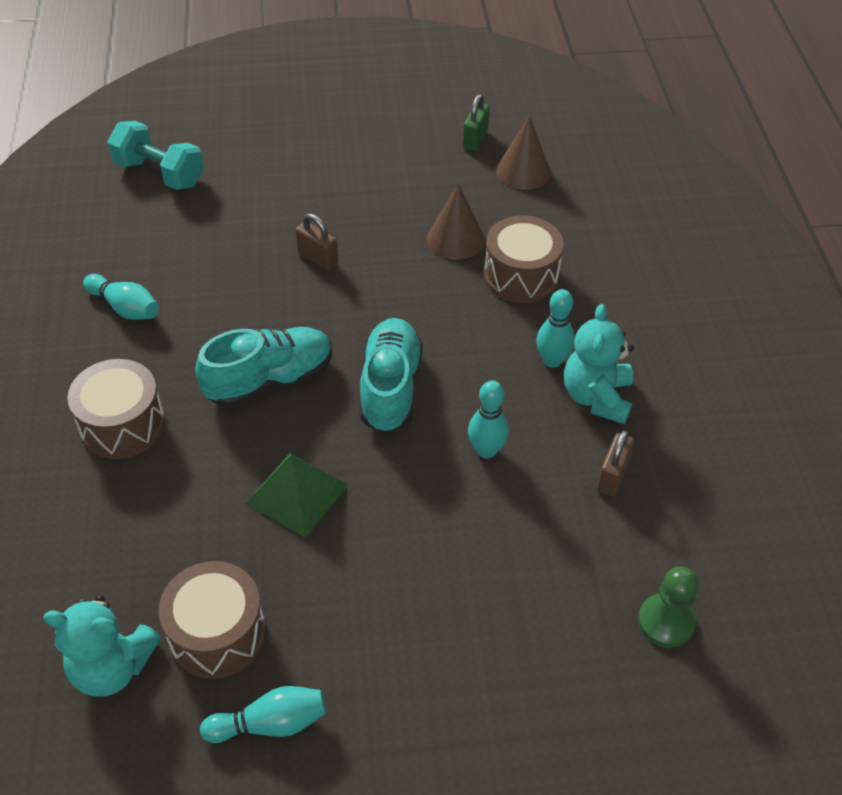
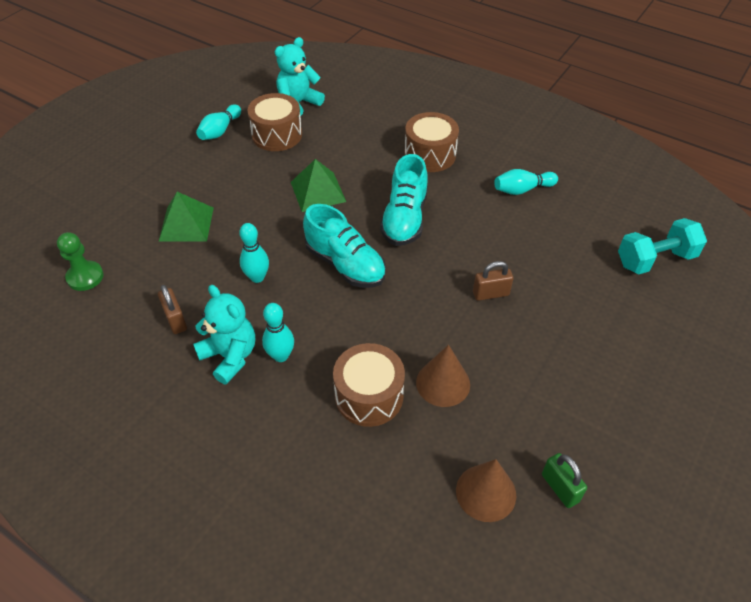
camera: 130 degrees right, 0 degrees up
none -> green pyramid [158,192,214,242]

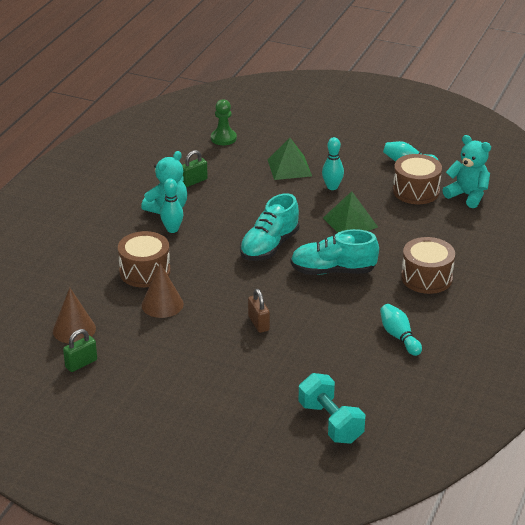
camera: 80 degrees right, 15 degrees down
brown padlock [158,285,187,334] -> green padlock [182,150,208,187]
turquoise bowling pin [239,223,269,283] -> turquoise bowling pin moved to [322,137,344,190]

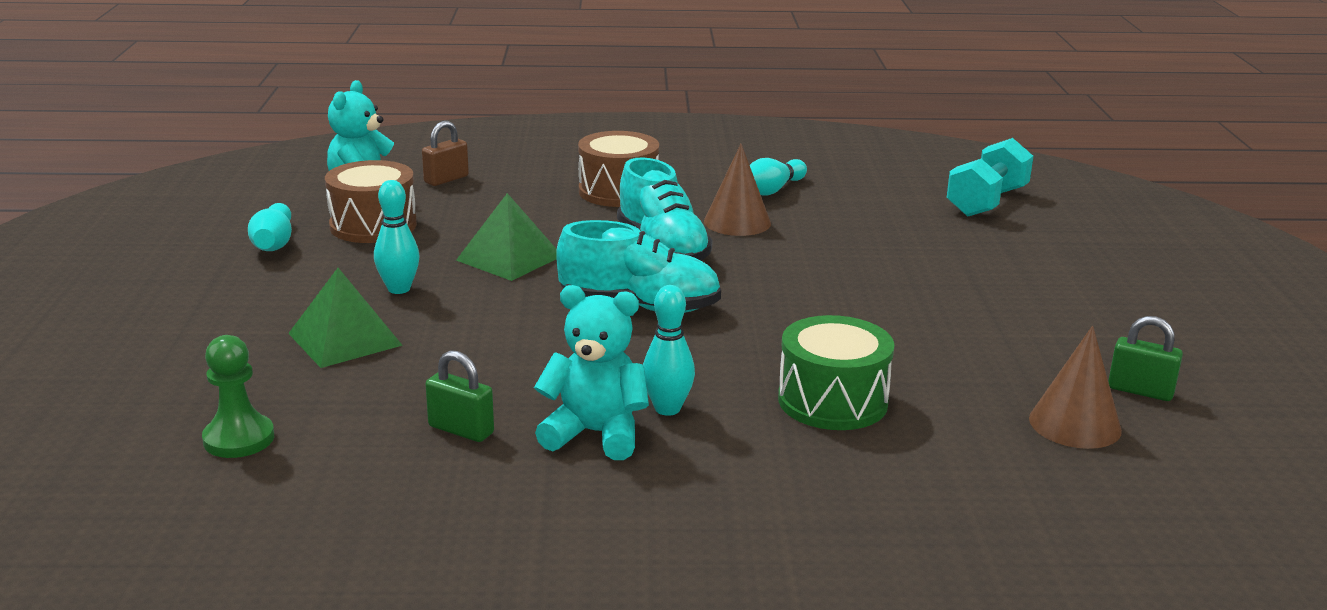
camera: 115 degrees left, 10 degrees down
brown drum [118,231,171,288] -> green drum [778,315,894,430]
brown cone [141,263,184,318] -> brown cone moved to [704,144,771,236]
brown padlock [248,289,270,333] -> brown padlock moved to [422,121,469,186]

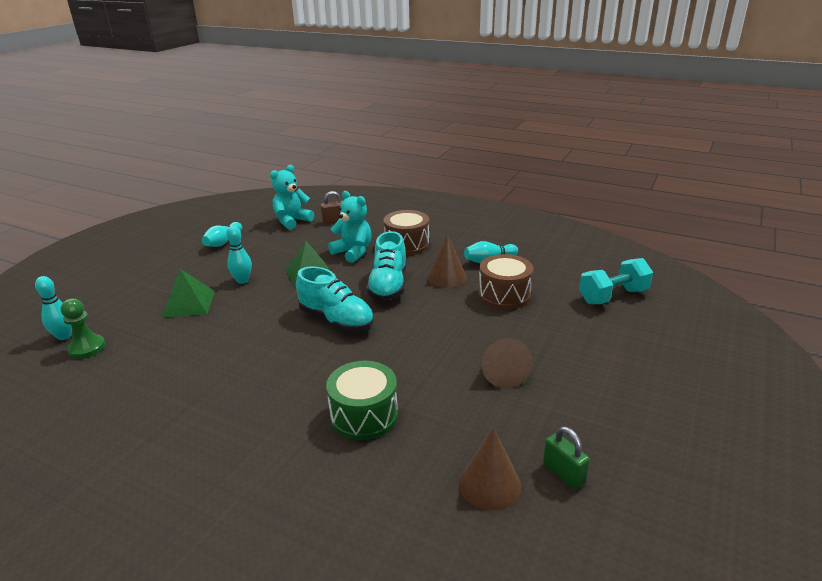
camera: 30 degrees right, 5 degrees up
brown drum [325,160,417,243] -> brown drum moved to [479,254,534,309]
green padlock [425,350,494,442] -> none
turquoise teddy bear [534,285,649,460] -> turquoise teddy bear moved to [328,191,372,263]
turquoise bowling pin [643,285,695,416] -> turquoise bowling pin moved to [35,276,72,340]
none -> brown cone [482,338,533,388]

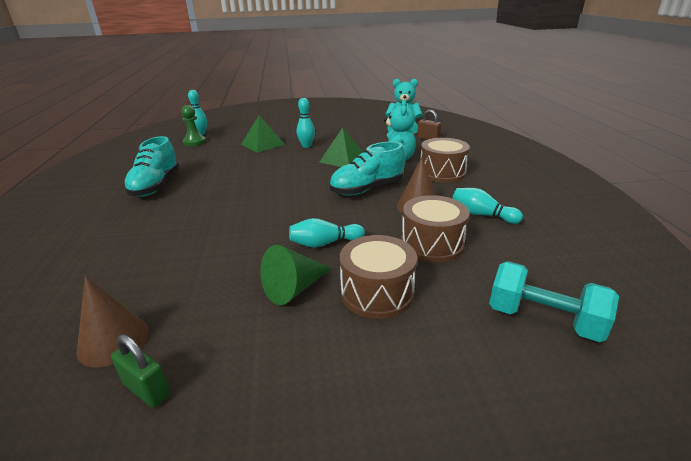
camera: 55 degrees right, 0 degrees up
turquoise bowling pin [202,222,242,247] -> turquoise bowling pin moved to [289,218,365,248]
turquoise shoe [296,267,374,332] -> turquoise shoe moved to [124,136,179,197]
green drum [326,361,398,440] -> none
brown cone [482,338,533,388] -> green cone [260,245,332,305]
green padlock [543,426,590,489] -> green padlock turned 75 degrees counterclockwise [111,334,170,408]
none -> brown drum [340,235,417,319]

